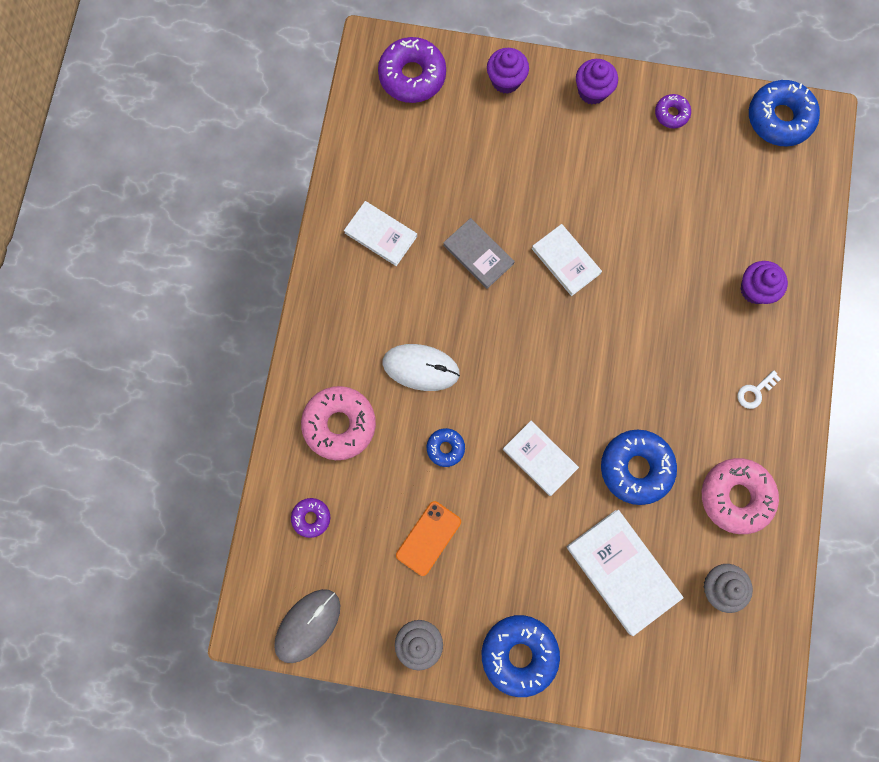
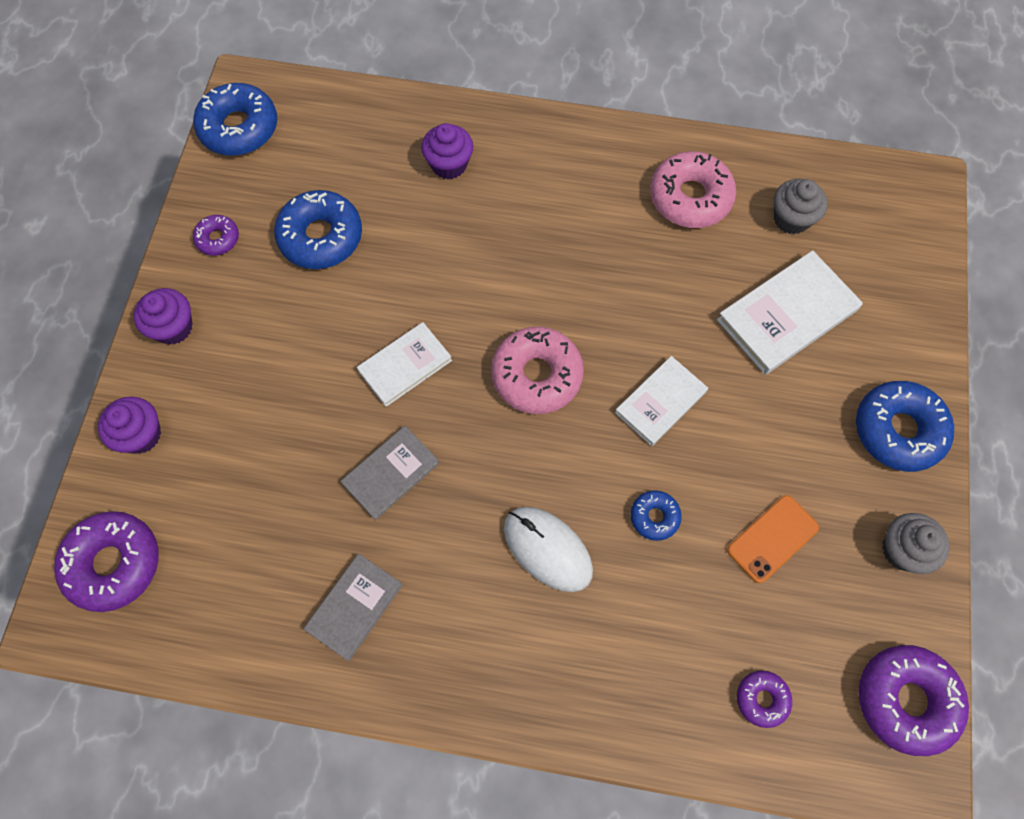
camera: 90 degrees left, 10 degrees down
grey mouse [274,589,340,663] -> purple donut [858,645,969,756]
pink donut [301,386,376,460] -> pink donut moved to [491,327,584,414]
white book [344,201,417,266] -> grey book [304,554,403,661]
white mouse [383,344,460,391] -> white mouse turned 60 degrees counterclockwise [504,507,593,592]
orange phone [396,501,461,576] -> orange phone turned 75 degrees counterclockwise [727,495,819,583]
blue donut [601,429,677,505] -> blue donut moved to [274,190,362,269]
white key [737,370,781,409] -> none

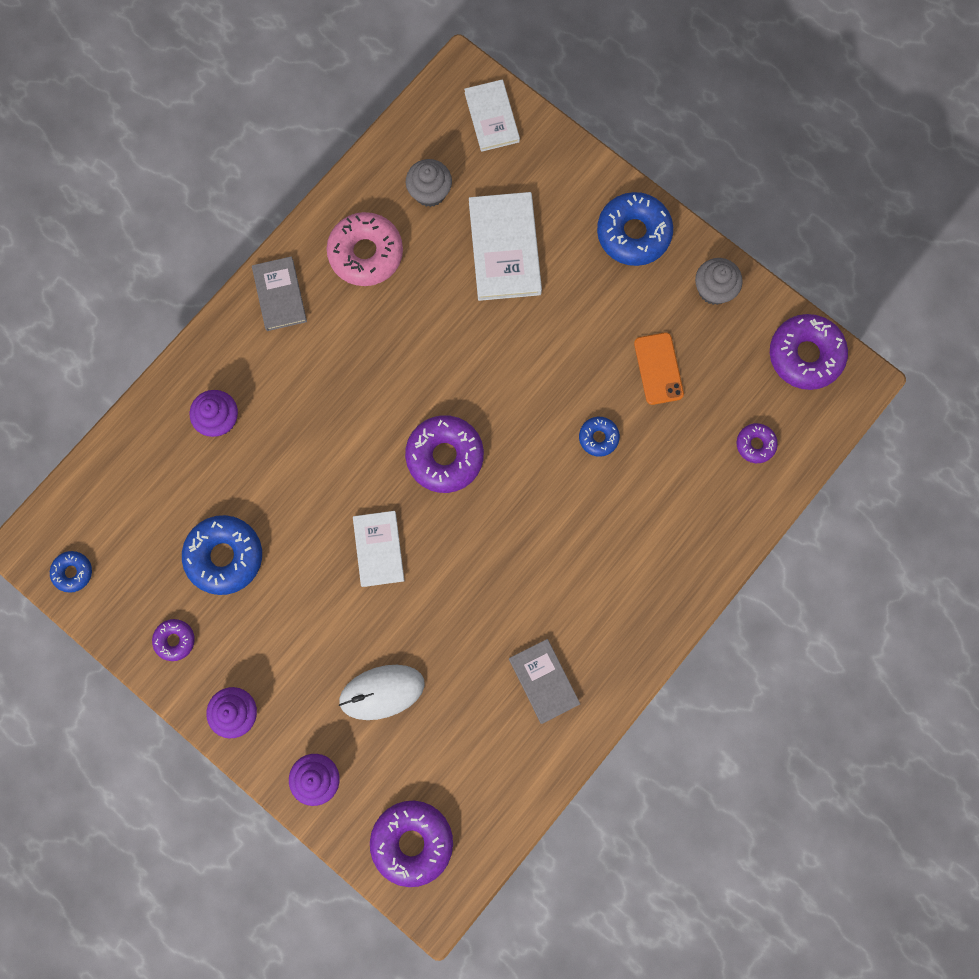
camera: 60 degrees left, 10 degrees up
blue donut [193,83,277,156] -> blue donut [50,551,92,593], size x0.52
grey book [340,426,439,520] -> grey book moved to [252,256,307,331]
pink donut [491,327,584,414] -> purple donut [405,415,484,493]
white mouse [504,507,593,592] -> white mouse moved to [339,665,425,720]
white book [615,356,708,446] -> white book moved to [464,79,520,152]

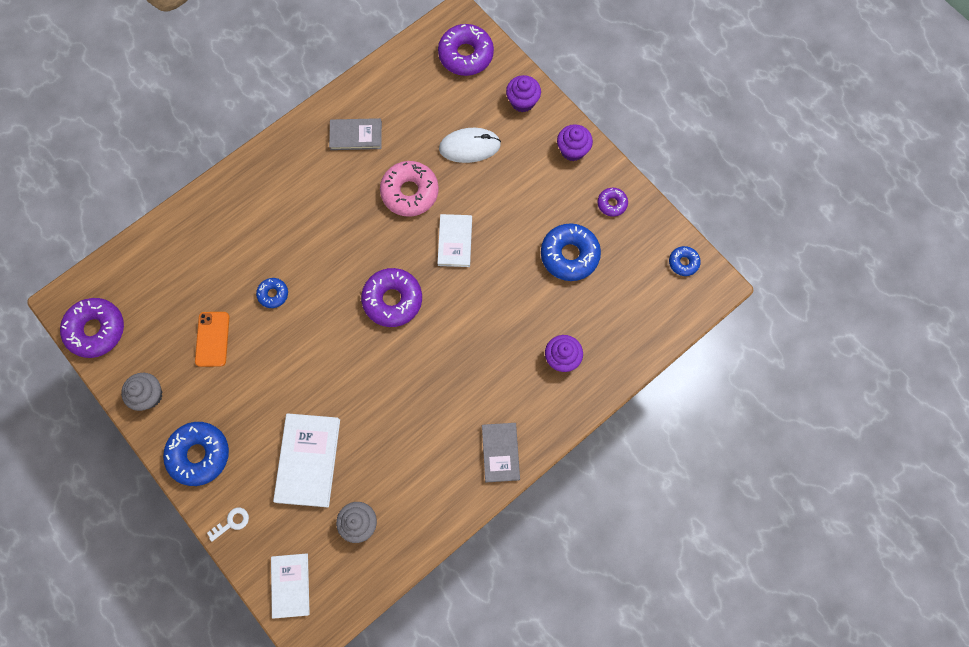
camera: 170 degrees left, 5 degrees down
pink donut [327,212,403,286] -> pink donut moved to [380,161,439,217]
grey book [509,639,580,724] -> grey book turned 75 degrees counterclockwise [329,118,382,150]
purple donut [737,423,778,463] -> none
none -> white key [207,508,249,542]

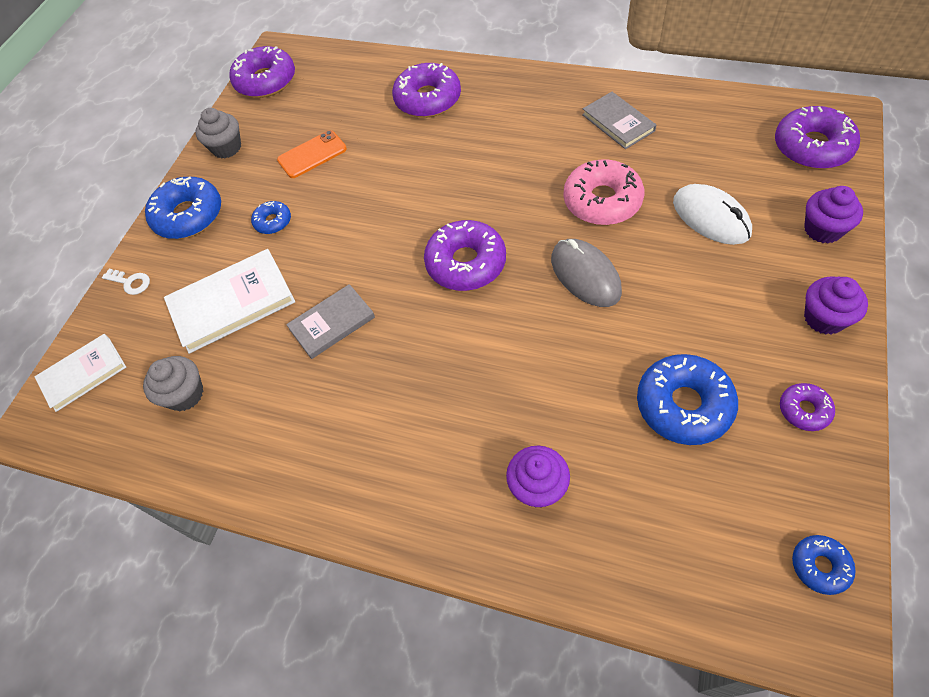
camera: 65 degrees right, 15 degrees down
blue donut [256,278,288,308] -> blue donut moved to [251,201,291,234]
white book [437,214,472,267] -> grey mouse [551,239,622,307]
grey book [482,423,520,483] -> grey book moved to [286,284,375,359]
none -> purple donut [392,63,461,118]

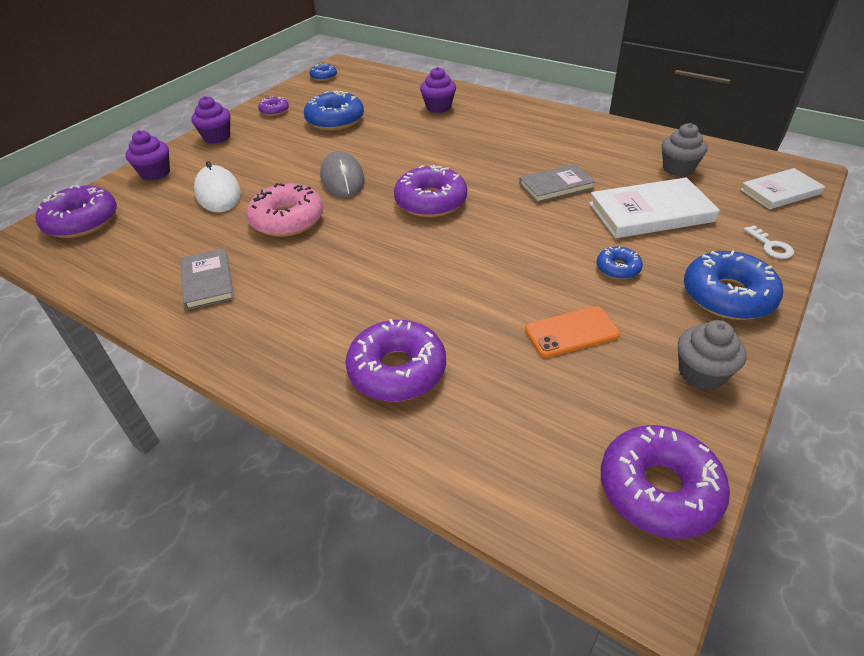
camera: 170 degrees left, 15 degrees down
white key [102,268,150,295] -> white key turned 150 degrees counterclockwise [744,225,794,259]

